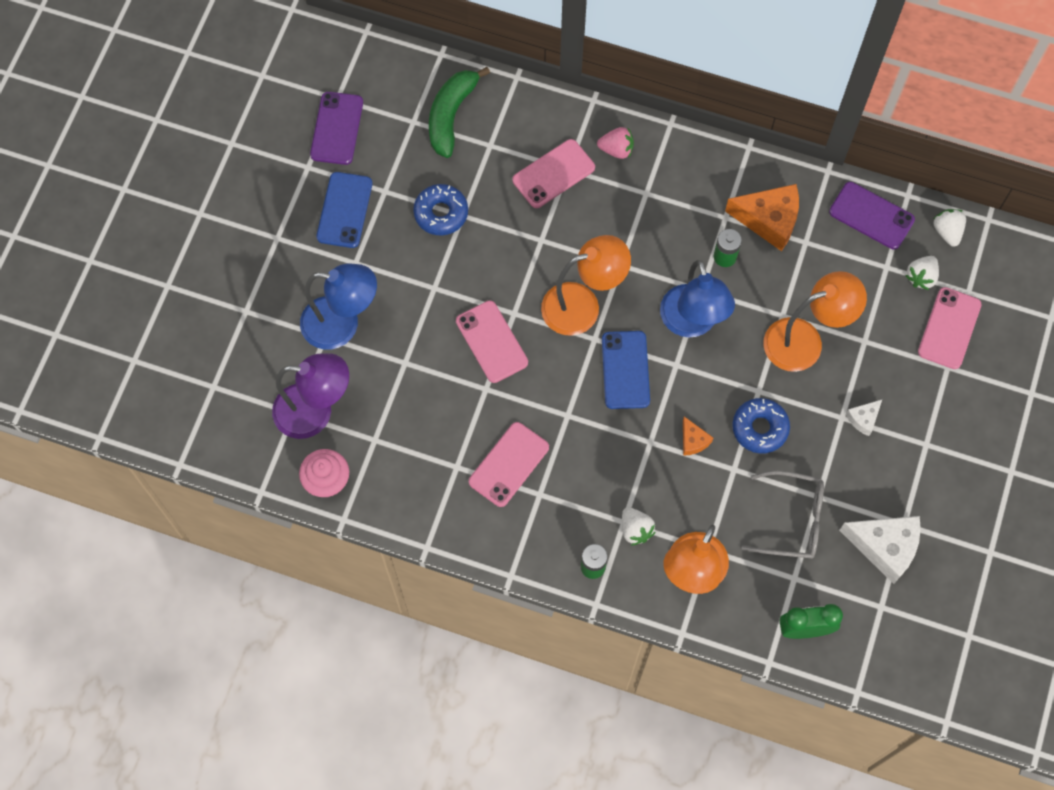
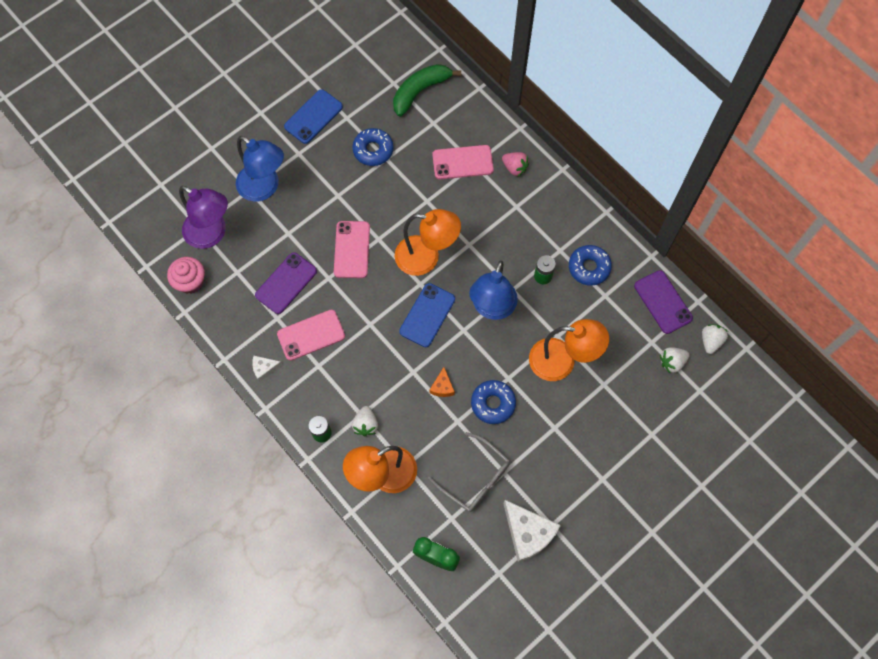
camera: 30 degrees right, 0 degrees up
purple phone [310,92,363,165] -> purple phone moved to [255,253,317,314]
orange cheese [725,184,799,251] -> blue donut [569,245,612,286]
white cheese [846,400,882,436] -> white cheese moved to [252,356,282,382]
pink phone [918,287,982,369] -> none

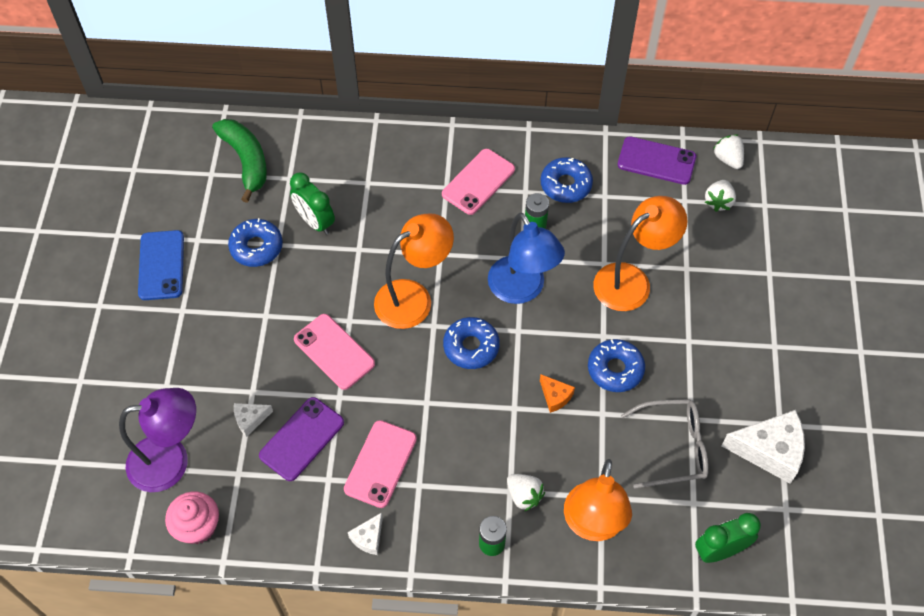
camera: 45 degrees left, 10 degrees down
blue lamp [236,136,284,202] -> none
purple phone [255,253,317,314] -> purple phone turned 45 degrees clockwise [259,397,344,481]
green banana [393,64,461,117] -> green banana turned 150 degrees clockwise [212,119,267,203]
blue phone [399,283,455,347] -> blue donut [443,317,500,369]
pink phone [432,145,494,179] -> pink phone moved to [442,149,515,215]
pink strawberry [502,152,529,176] -> none
none -> white cheese [234,403,273,437]
none -> green clock [290,173,335,235]

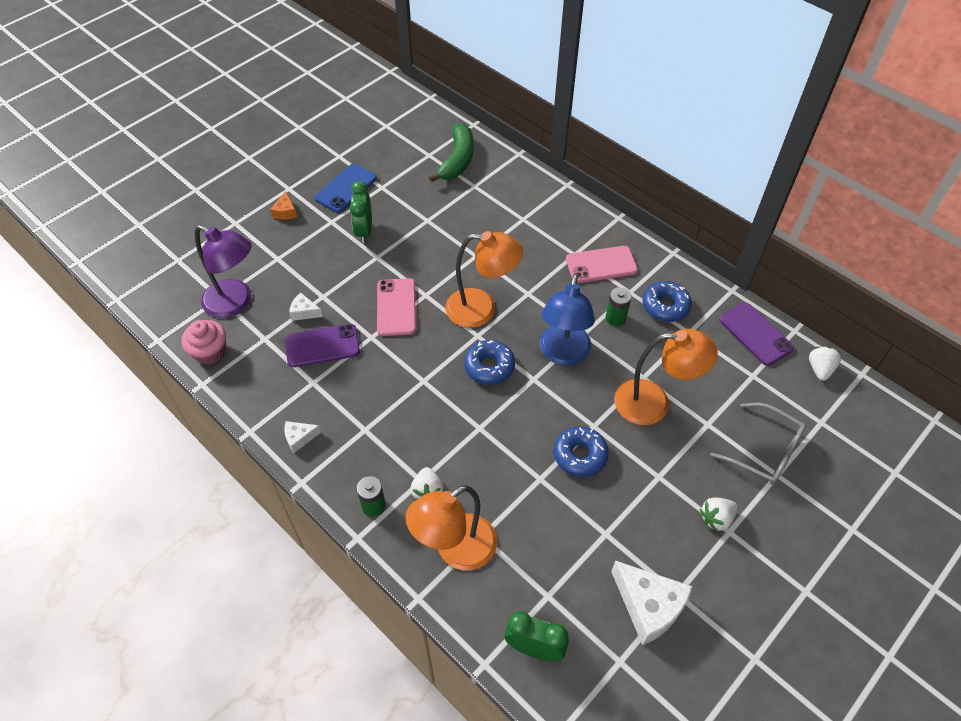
camera: 40 degrees right, 5 degrees down
blue donut [228,218,283,267] -> none
green clock [290,173,335,235] -> green clock moved to [350,181,372,243]
pink phone [344,420,417,508] -> none
orange cheese [540,374,575,413] -> orange cheese moved to [270,191,297,219]
grey glasses [621,399,709,488] -> grey glasses moved to [710,403,806,485]
white strawberry [705,180,736,212] -> white strawberry moved to [700,497,738,532]

